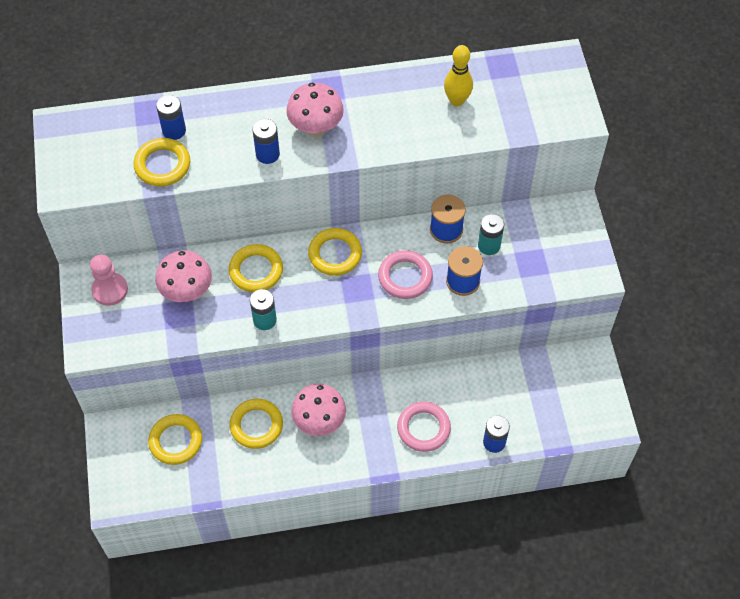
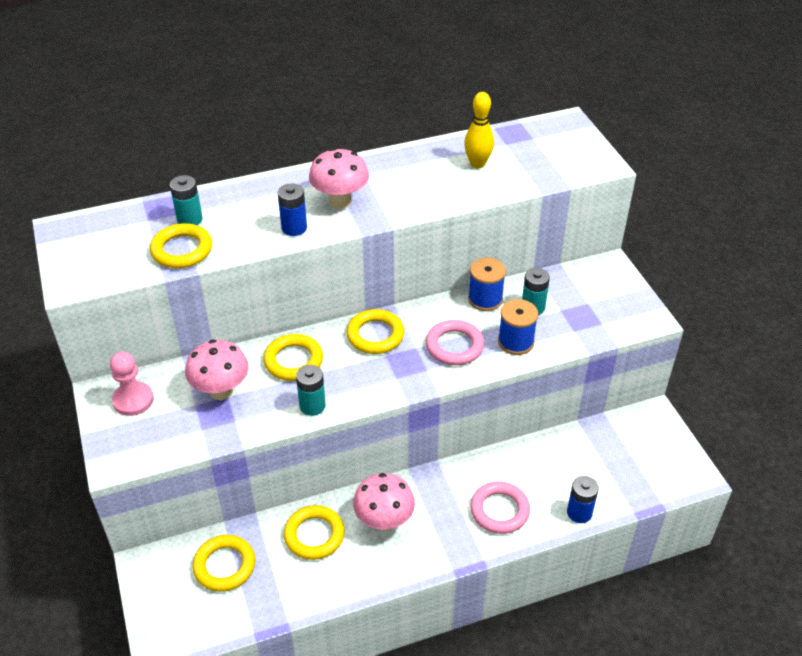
camera: 10 degrees left, 15 degrees down
blue battery [156,95,186,140] -> turquoise battery [170,175,203,225]

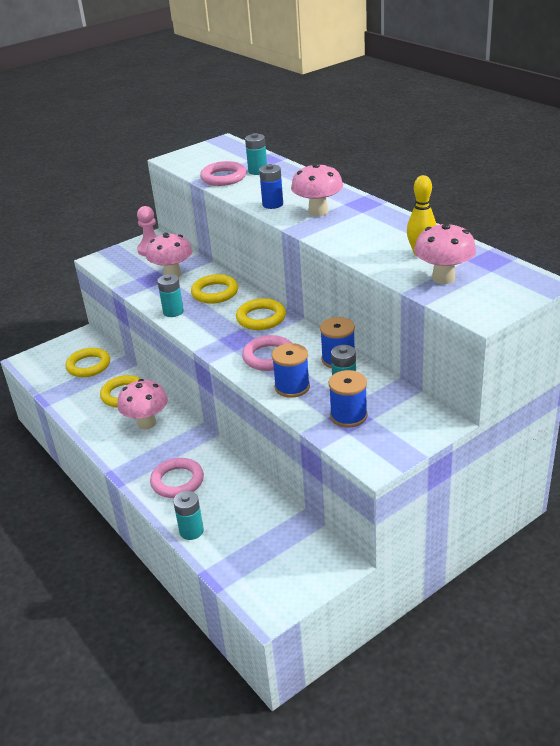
camera: 75 degrees right, 10 degrees down
yellow ring [150,223,212,268] -> pink ring [200,161,246,186]
blue battery [567,476,599,523] -> turquoise battery [173,491,204,540]
none -> blue spool [329,370,368,428]
none -> pink mushroom [414,222,476,284]

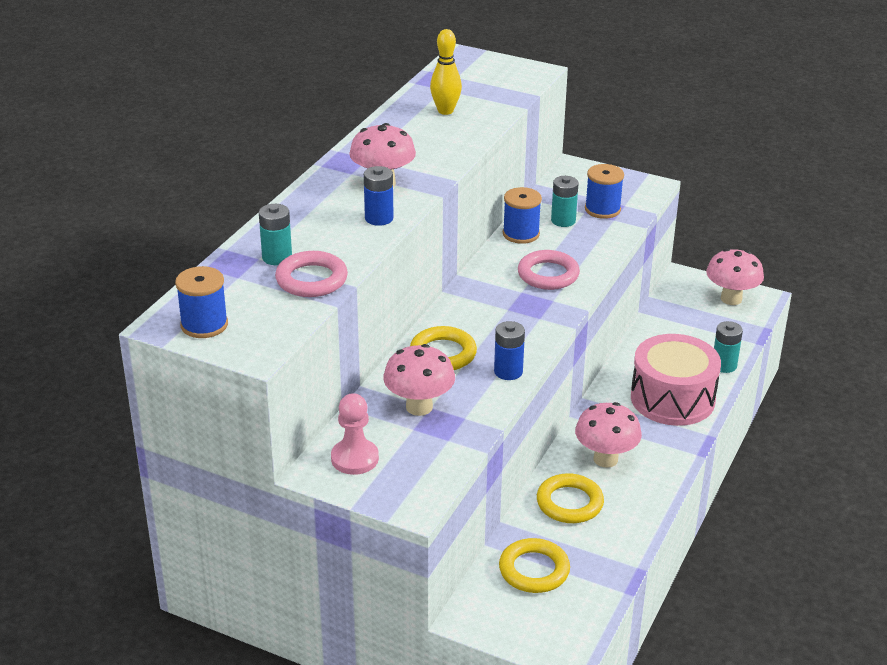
camera: 120 degrees left, 0 degrees up
pink ring [150,458,204,498] -> pink drum [631,334,721,426]
turquoise battery [157,274,184,317] -> blue battery [494,321,525,380]
yellow ring [236,298,286,330] -> none
blue spool [272,343,310,398] -> blue spool moved to [175,266,228,338]
pink mushroom [414,222,476,284] -> pink mushroom moved to [706,249,764,305]

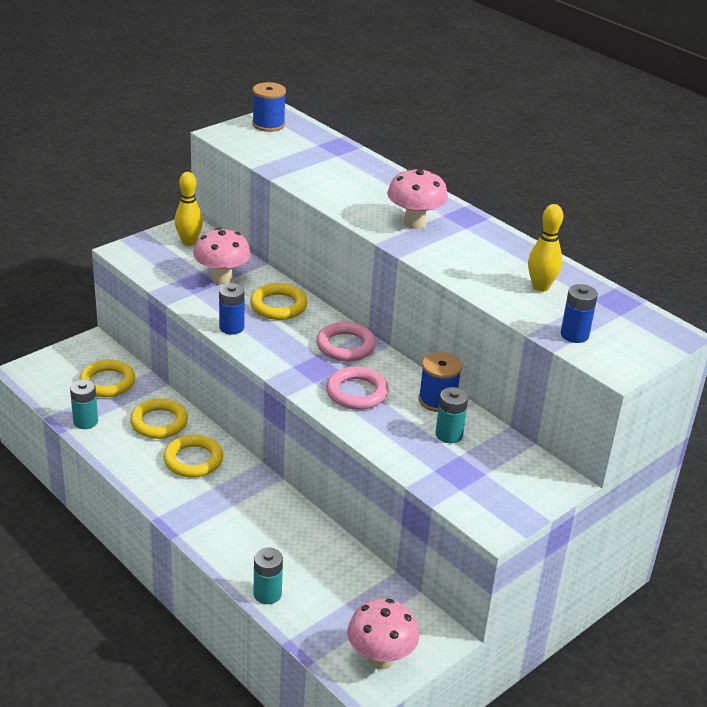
camera: 110 degrees right, 0 degrees up
turquoise battery [259,204,292,265] -> turquoise battery moved to [70,379,98,429]
pink ring [275,251,348,297] -> pink ring moved to [316,322,376,361]
pink pawn [331,393,379,475] -> yellow bowling pin [175,172,203,246]
blue battery [364,166,394,226] -> blue battery moved to [561,284,598,343]
pink mushroom [575,402,642,468] -> yellow ring [163,435,223,478]
blue spool [585,164,624,219] -> none
pink drum [631,334,721,426] -> none

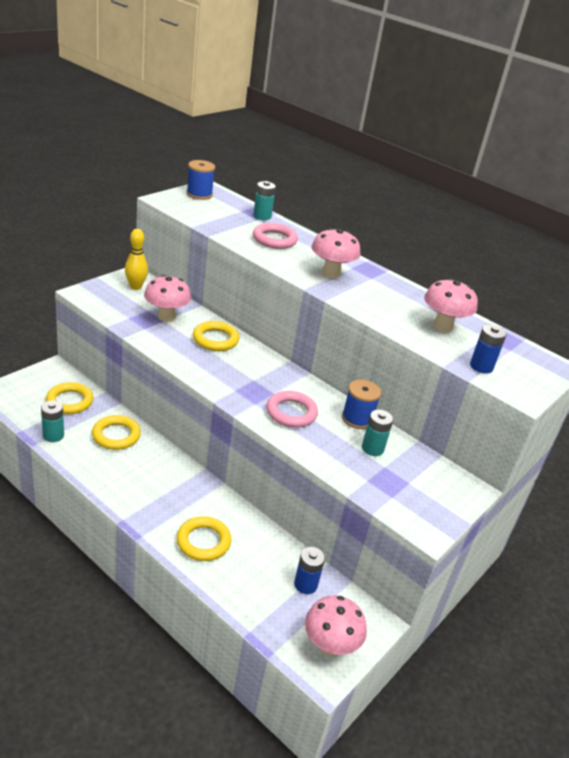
camera: 10 degrees left, 0 degrees up
yellow ring [163,435,223,478] -> yellow ring moved to [177,516,231,561]
blue battery [219,283,245,335] -> blue battery moved to [294,547,325,594]
turquoise battery [254,548,283,604] -> turquoise battery moved to [253,181,276,220]
pink ring [316,322,376,361] -> pink ring moved to [253,223,298,249]
yellow bowling pin [528,204,563,292] -> pink mushroom [424,278,478,332]

